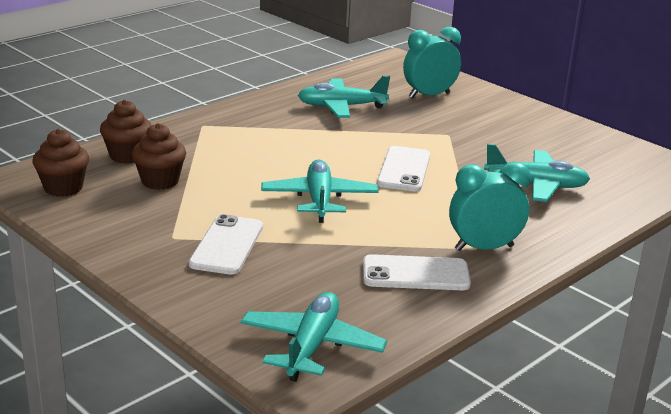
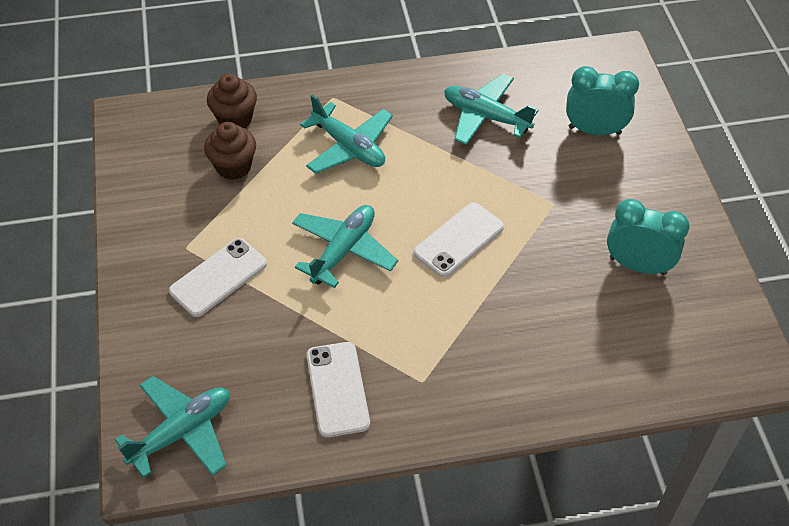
camera: 35 degrees right, 25 degrees up
brown cupcake [32,129,89,197] -> none
white phone [363,254,471,291] -> white phone turned 45 degrees clockwise [307,342,370,437]
turquoise clock [449,162,531,251] -> turquoise clock moved to [607,199,690,275]
turquoise plane [484,143,590,202] -> turquoise plane moved to [300,94,393,174]

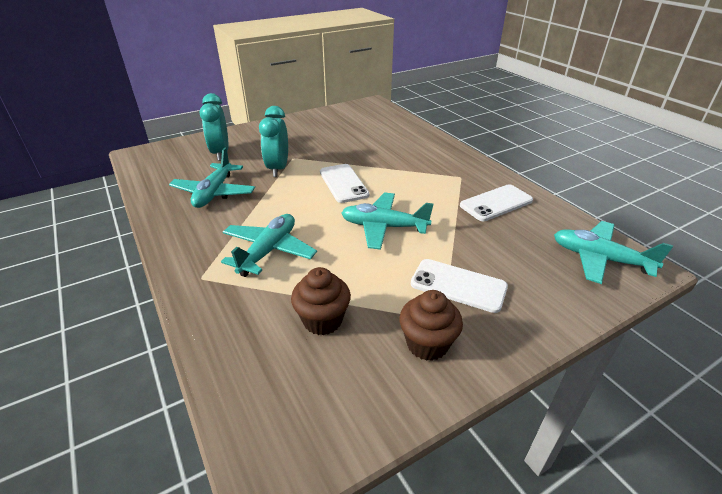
camera: 110 degrees left, 15 degrees down
brown cupcake [207,74,257,128] -> brown cupcake moved to [399,290,463,361]
white phone [413,203,504,277] -> white phone turned 45 degrees clockwise [320,164,369,203]
turquoise clock [607,199,690,275] -> turquoise clock moved to [259,106,288,177]

